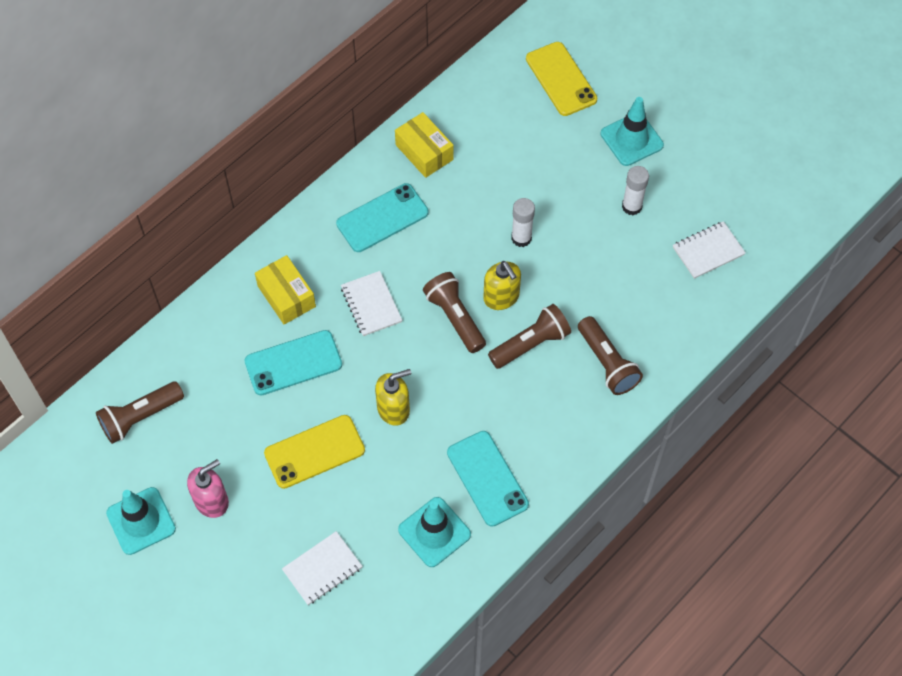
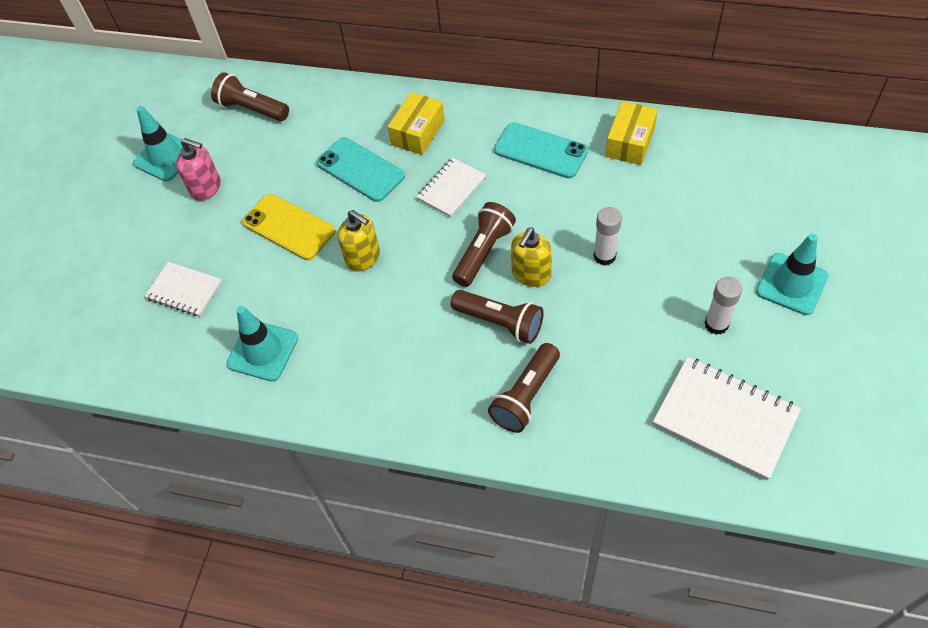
camera: 65 degrees right, 5 degrees down
turquoise phone [447,431,529,527] -> none
yellow phone [526,42,597,116] -> none
white notebook [673,221,746,279] -> white notebook [653,357,801,480], size x1.65

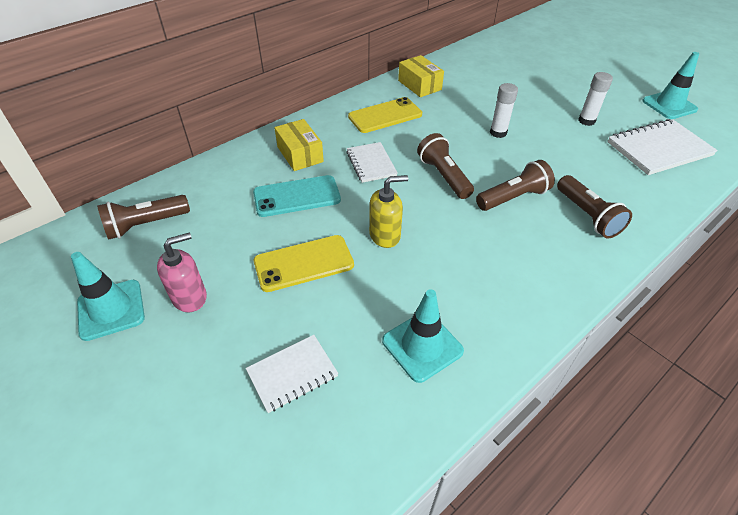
camera: 60 degrees left, 10 degrees down
turquoise phone [494,122,588,179] -> yellow phone [348,97,422,133]
yellow soap dispenser [511,227,552,287] -> none
turquoise traffic cone [756,234,829,315] -> turquoise traffic cone moved to [642,52,699,119]

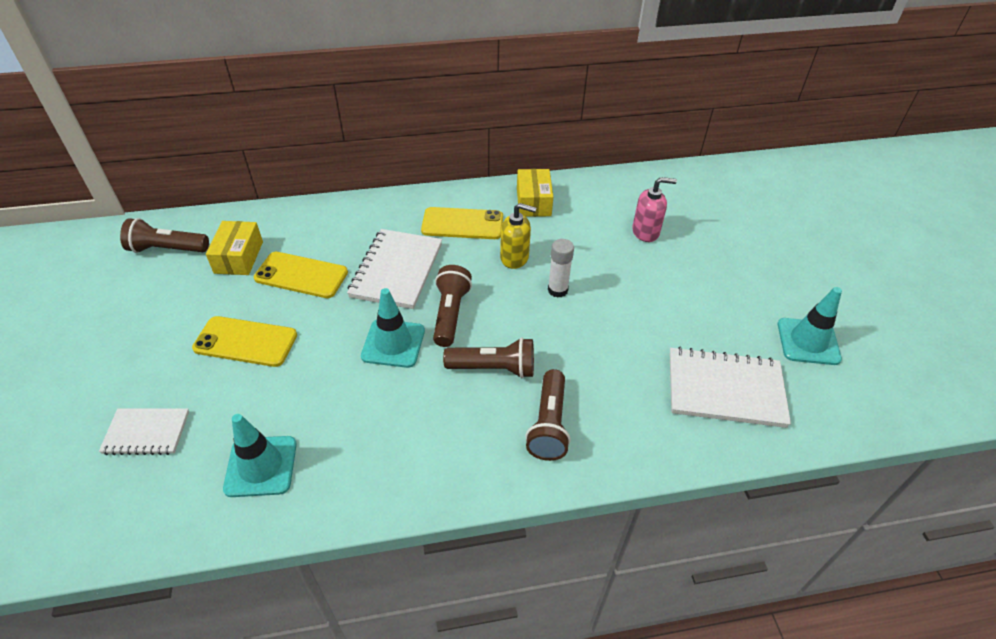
camera: 30 degrees right, 0 degrees up
turquoise traffic cone [71,252,145,341] -> turquoise traffic cone moved to [361,288,425,368]
pink soap dispenser [157,232,207,312] -> pink soap dispenser moved to [632,177,677,242]
turquoise phone [253,175,341,217] -> yellow phone [254,252,348,298]
yellow box [274,119,324,171] -> yellow box moved to [206,221,263,275]
white notebook [346,142,398,183] -> white notebook [347,229,442,309], size x1.65
yellow soap dispenser [369,175,408,248] -> yellow soap dispenser moved to [500,203,536,269]
white glue stick [579,72,613,126] -> none

